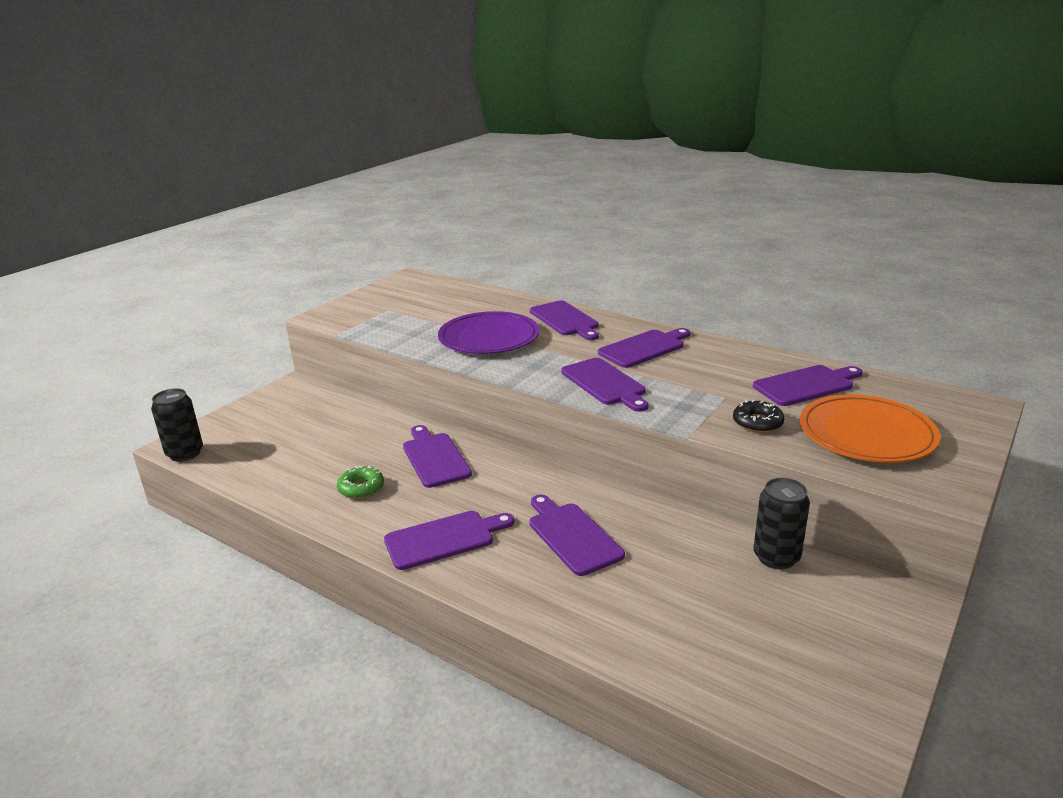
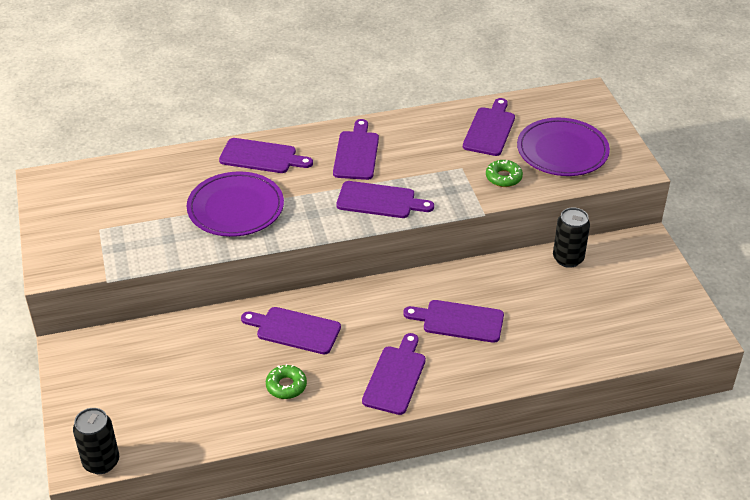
camera: 50 degrees left, 15 degrees up
black donut [733,400,784,433] -> green donut [486,160,523,187]
orange plate [800,394,940,463] -> purple plate [517,118,610,176]

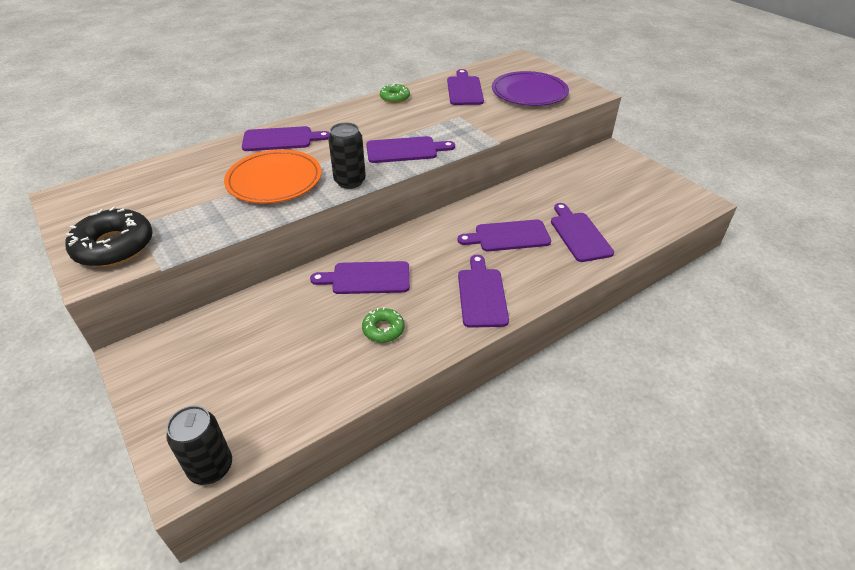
camera: 20 degrees left, 0 degrees up
purple plate [187,172,284,237] -> orange plate [224,150,322,204]
purple cutting board [333,119,379,180] -> purple cutting board moved to [551,203,614,262]
green donut [486,160,523,187] -> green donut moved to [380,84,410,103]
black can [553,207,590,268] -> black can moved to [328,122,366,189]
none -> black donut [65,206,153,267]

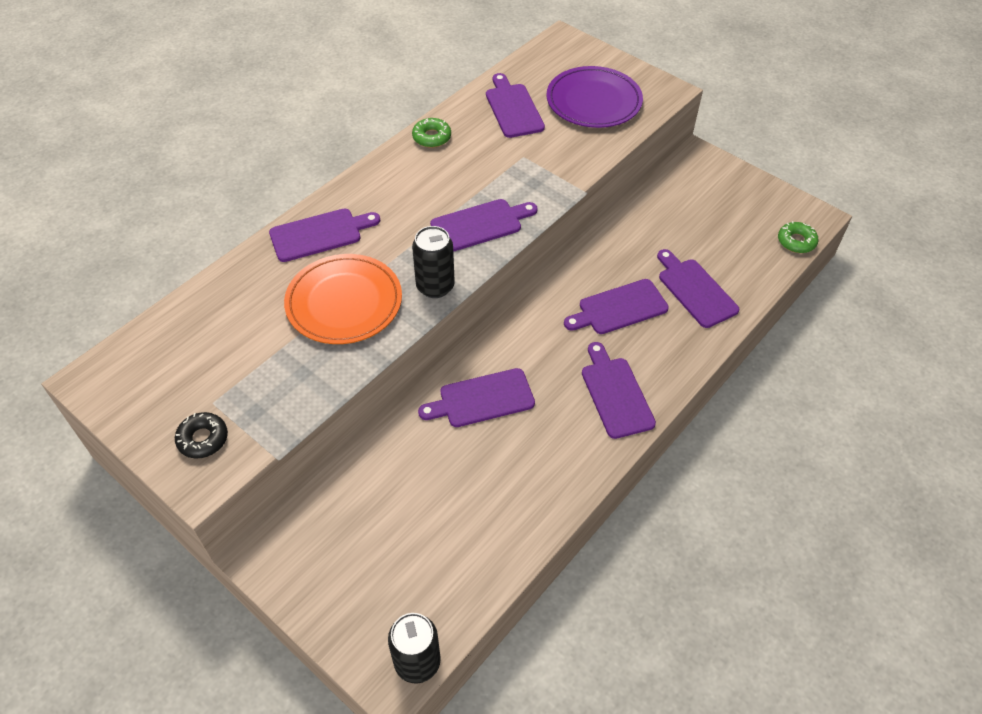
camera: 15 degrees left, 10 degrees up
black donut [65,206,153,267] -> black donut [175,412,228,458], size x0.55
green donut [362,307,404,343] -> green donut moved to [778,221,819,253]

